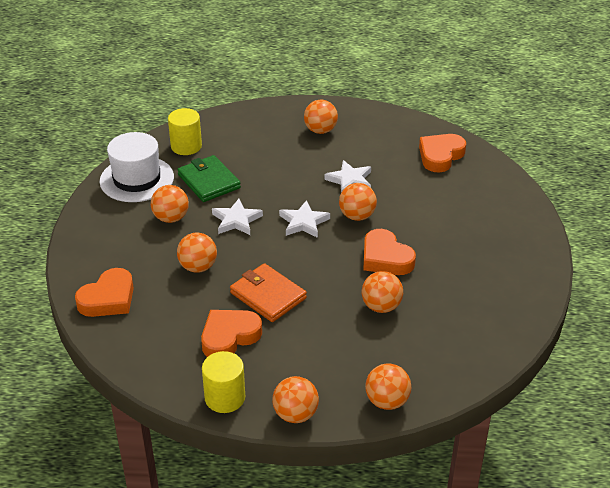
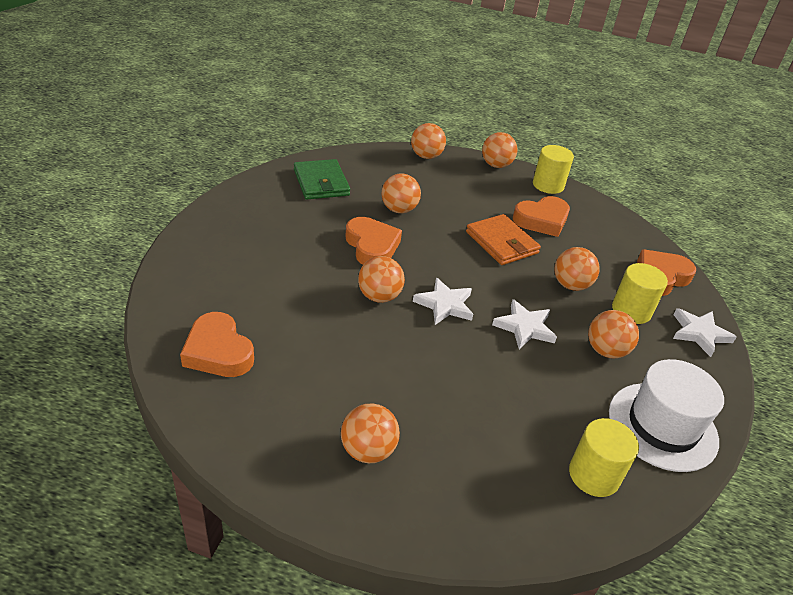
camera: 170 degrees left, 0 degrees up
green wallet [177,155,241,202] -> green wallet moved to [294,159,350,199]
white star [324,160,371,192] -> white star moved to [673,308,737,357]
orange heart [419,134,466,172] -> orange heart turned 90 degrees clockwise [180,312,254,377]
none -> yellow cylinder [612,263,668,324]

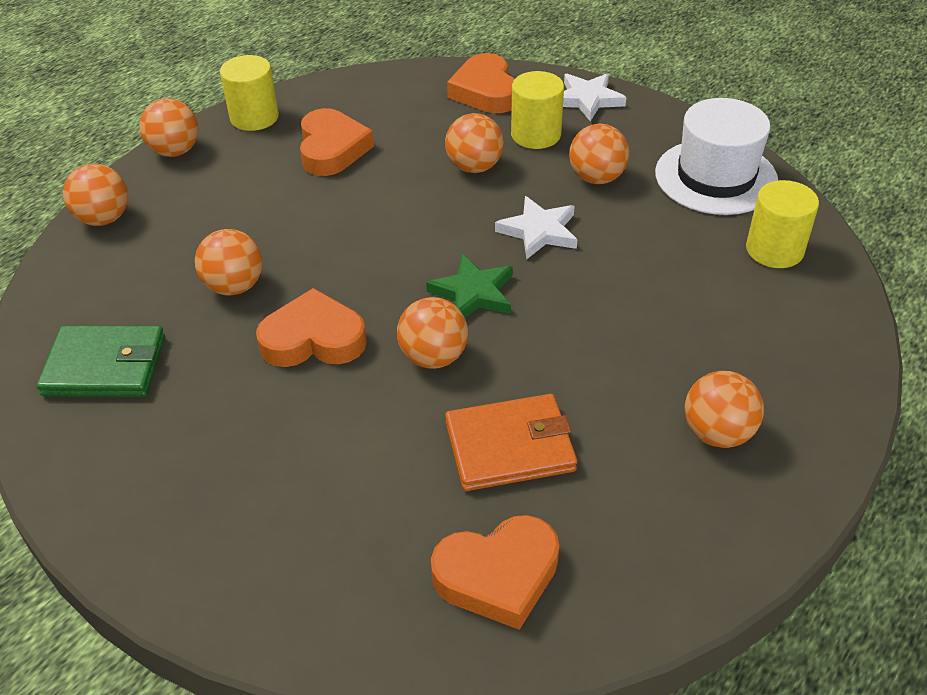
camera: 65 degrees left, 5 degrees up
white star [413,277,473,325] -> green star [426,254,513,318]
orange wallet [466,214,541,265] -> orange wallet moved to [445,394,577,491]

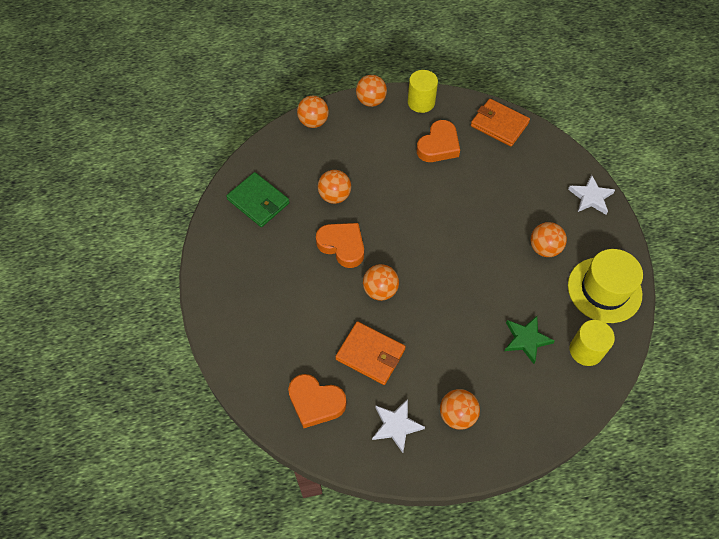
camera: 40 degrees right, 15 degrees up
green star [426,254,513,318] -> green star moved to [505,316,555,364]
orange ball [445,113,504,173] -> none
orange heart [447,53,515,113] -> none
white star [495,196,578,259] -> white star moved to [372,399,425,453]
yellow cylinder [511,71,564,149] -> none
white hat [655,98,778,215] -> yellow hat [568,249,643,323]
none -> orange wallet [471,99,530,146]

